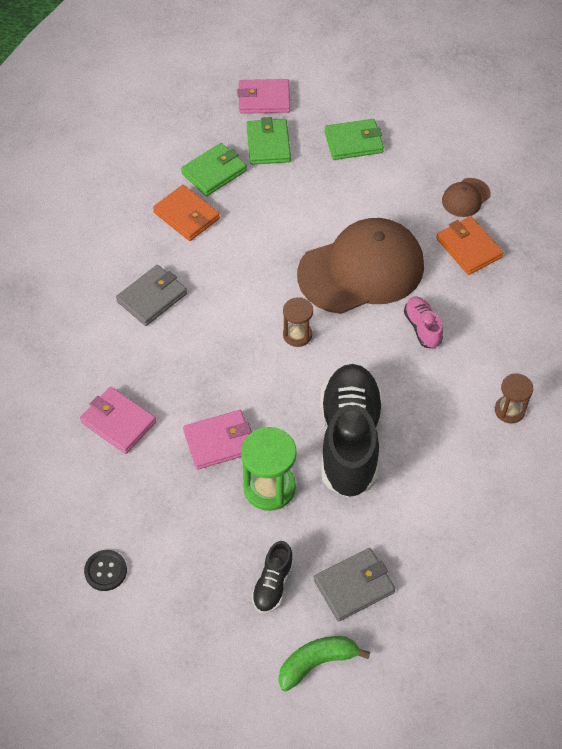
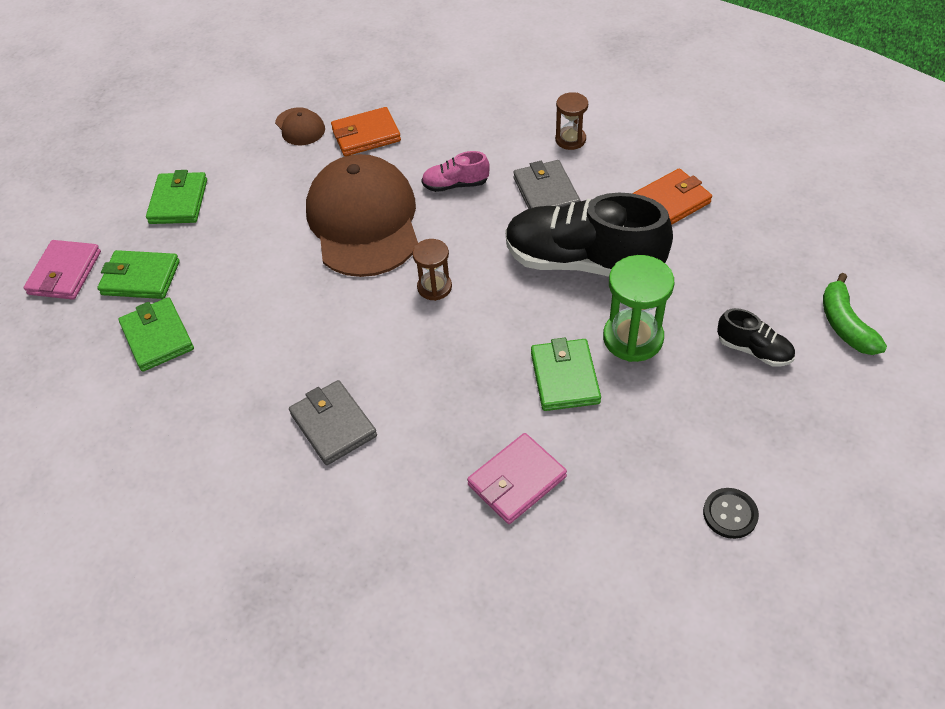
camera: 75 degrees left, 5 degrees down
orange wallet [153,185,220,241] -> orange wallet moved to [632,168,712,225]
pink wallet [183,410,252,470] -> green wallet [531,338,601,411]
grey wallet [314,548,396,622] -> grey wallet moved to [513,160,580,209]

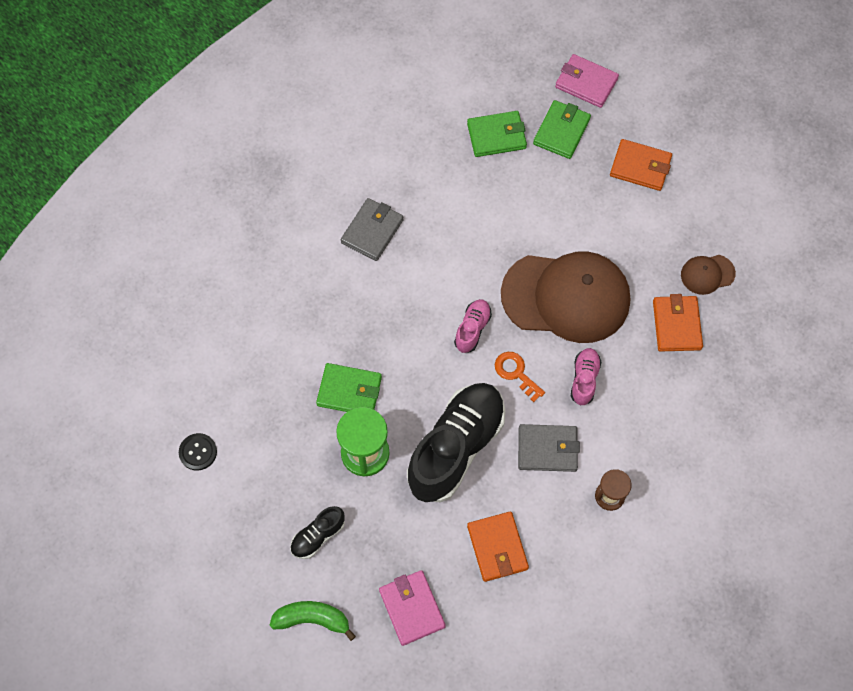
camera: 105 degrees right, 15 degrees up
green wallet [146,170,207,224] -> orange wallet [610,139,672,191]
grey wallet [289,380,377,465] -> grey wallet turned 45 degrees counterclockwise [341,198,404,261]
brown hourglass [412,239,452,301] -> pink shoe [454,299,492,353]
pink wallet [467,433,567,524] -> pink wallet moved to [379,570,446,646]
none -> orange key [495,352,545,402]

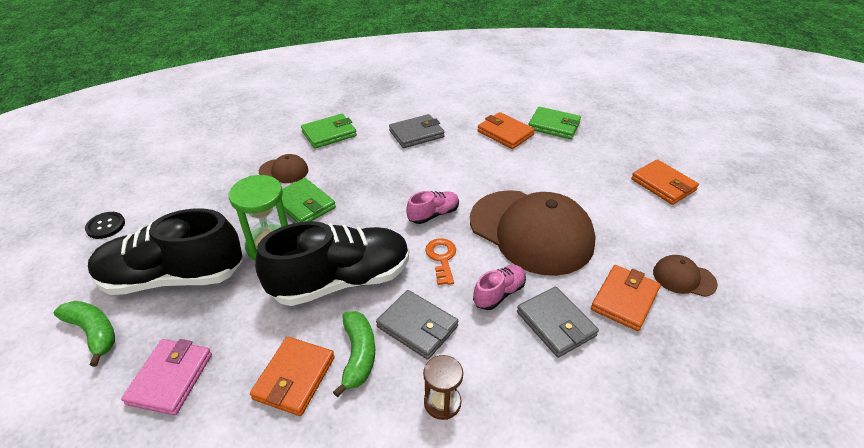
camera: 35 degrees right, 25 degrees down
black button [179,433,217,471] -> black button moved to [85,212,125,239]
black shoe [290,506,345,559] -> black shoe [88,209,243,295], size x2.21
green wallet [533,100,591,159] -> green wallet moved to [301,114,357,149]
pink wallet [555,54,619,108] -> none
none -> brown cap [259,154,308,183]
none -> green banana [333,311,375,397]
none -> orange wallet [477,112,535,149]
none -> grey wallet [517,287,599,358]

